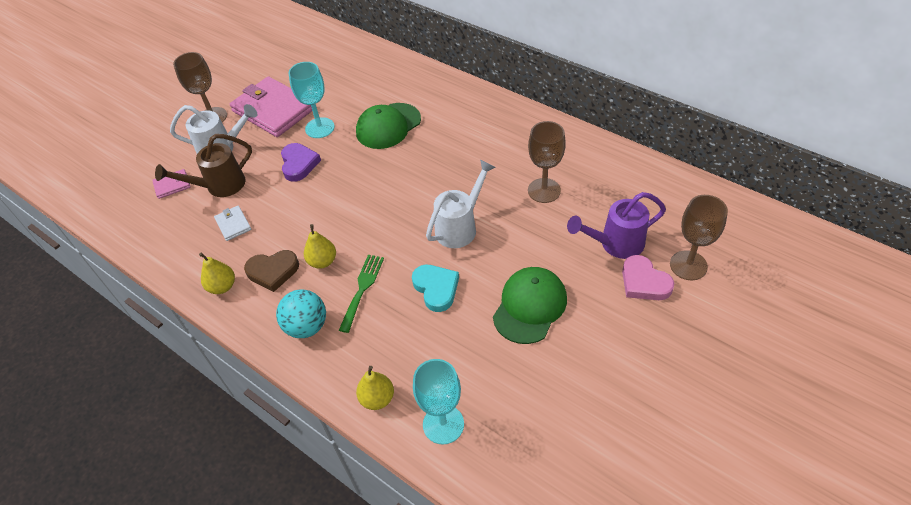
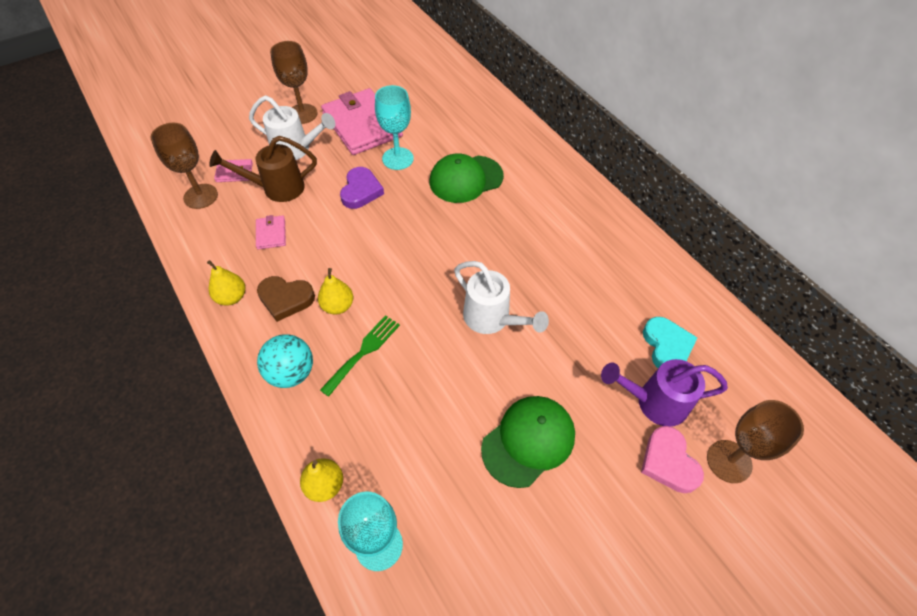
camera: 15 degrees right, 5 degrees up
white wallet [214,206,251,241] -> pink wallet [256,215,286,249]
turquoise heart [412,265,459,312] -> turquoise heart moved to [643,317,697,368]
white watering can [426,160,495,248] -> white watering can turned 75 degrees clockwise [454,261,549,334]
brown goblet [528,121,566,203] -> brown goblet moved to [151,123,218,209]

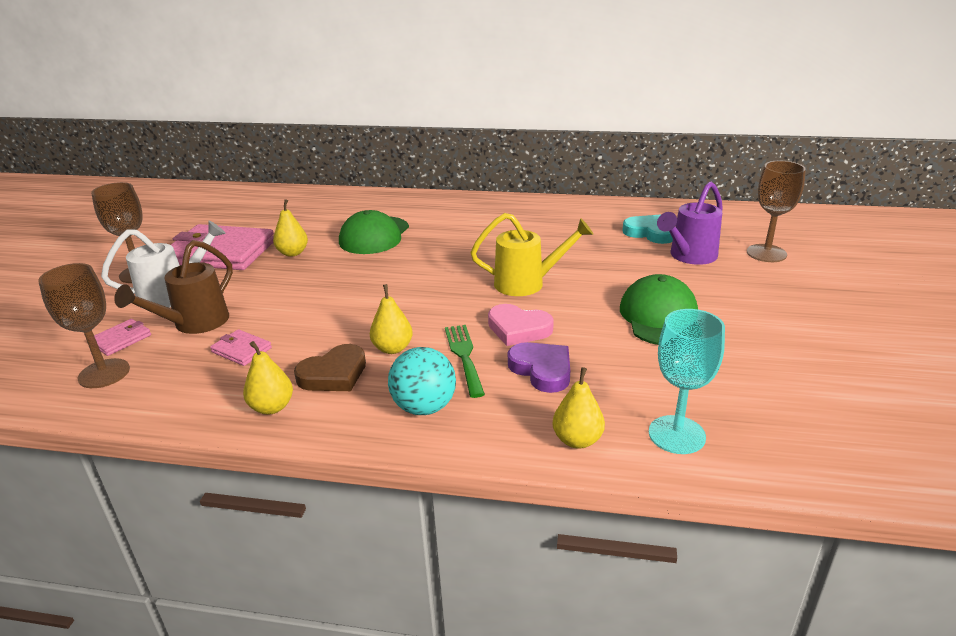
camera: 45 degrees left, 25 degrees down
purple heart [340,167,384,209] -> purple heart moved to [508,342,570,393]
turquoise goblet [375,85,414,170] -> yellow pear [273,199,308,257]
white watering can [454,261,549,334] -> yellow watering can [471,213,593,296]
pink heart [641,426,704,493] -> pink heart moved to [488,304,554,346]

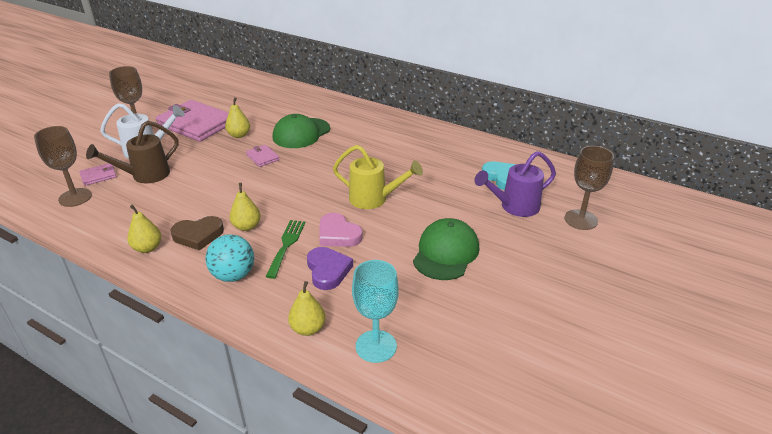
camera: 20 degrees right, 5 degrees up
pink wallet [210,329,272,366] -> pink wallet moved to [246,145,280,167]

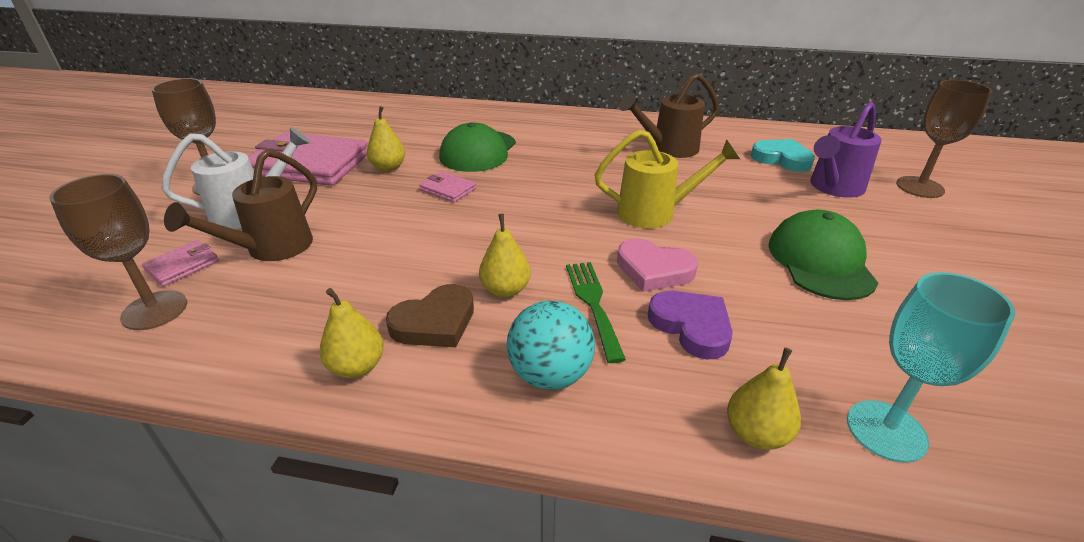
camera: 20 degrees left, 0 degrees up
none -> brown watering can [619,73,719,158]

